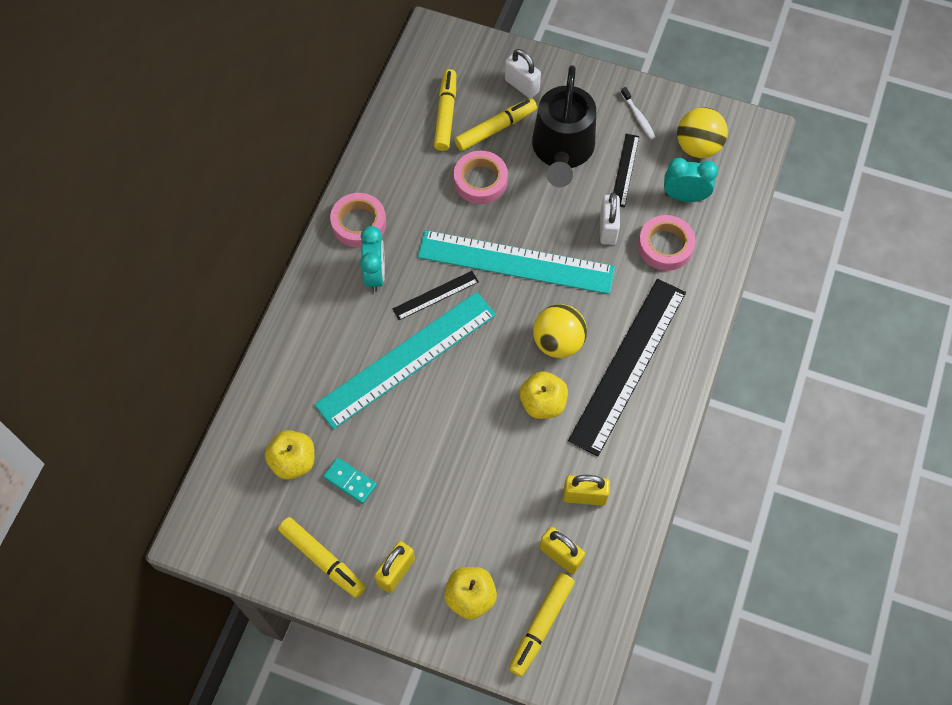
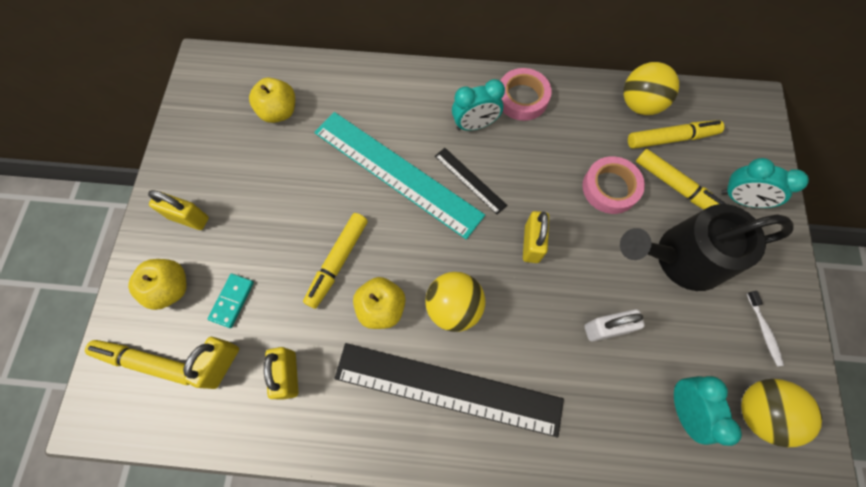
camera: 75 degrees right, 5 degrees up
yellow marker [278,517,366,598] -> yellow marker moved to [303,213,368,309]
turquoise domino [323,458,377,504] -> turquoise domino moved to [208,274,254,328]
turquoise ruler [418,230,615,294] -> yellow padlock [523,211,549,263]
white padlock [505,49,541,98] -> turquoise clock [721,158,809,208]
black ruler [613,134,639,207] -> none
white toothbrush [621,87,655,139] -> white toothbrush turned 60 degrees counterclockwise [747,291,784,367]
pink tape [638,215,696,271] -> none
none -> yellow ball [623,62,679,115]

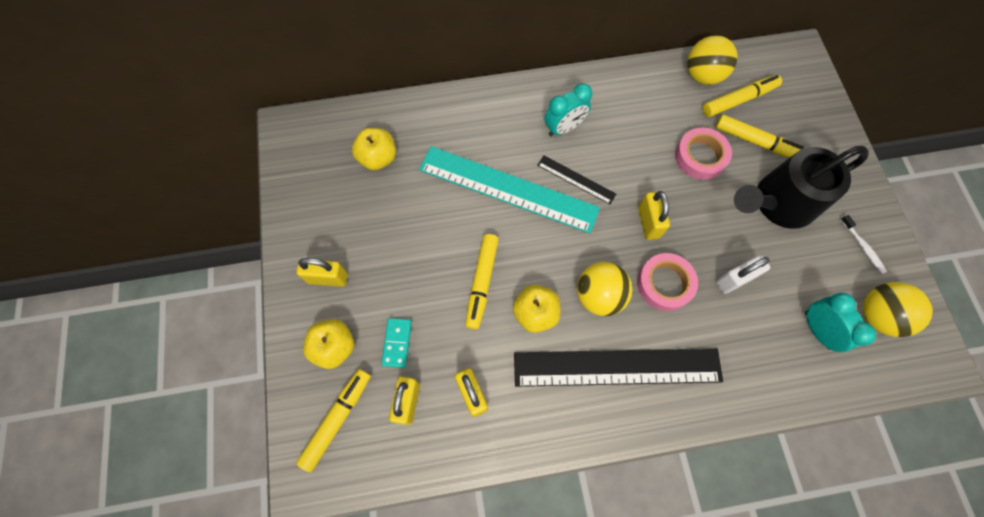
camera: 15 degrees left, 0 degrees up
yellow marker [85,340,190,385] -> yellow marker turned 120 degrees clockwise [296,369,371,472]
pink tape [500,68,552,121] -> pink tape moved to [637,253,698,311]
turquoise clock [721,158,809,208] -> none

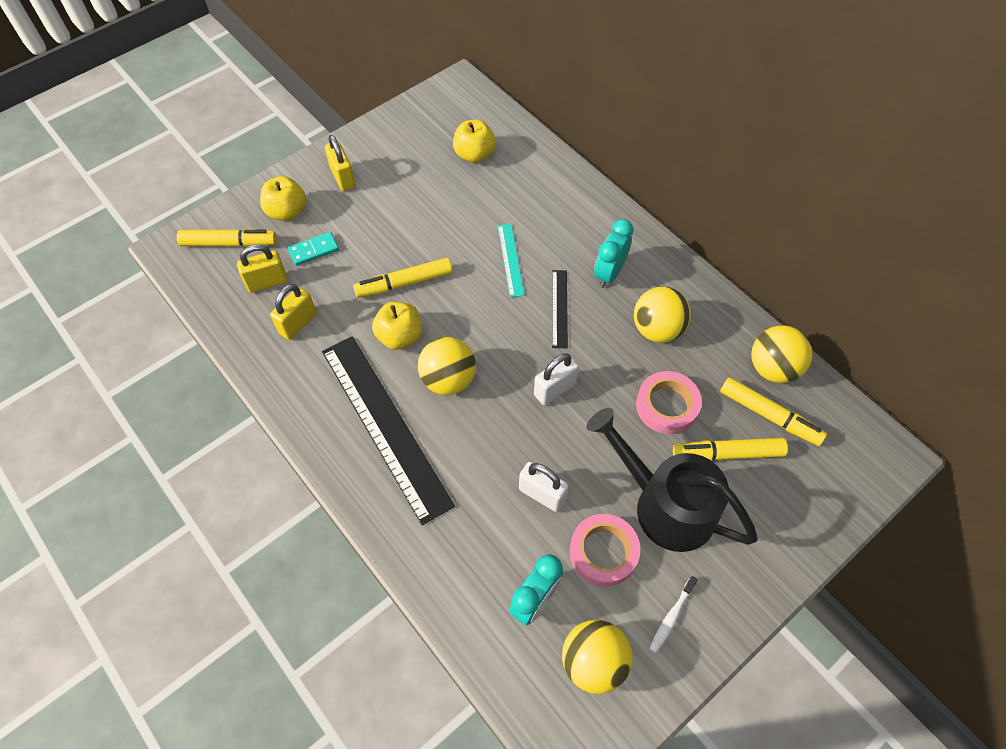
camera: 60 degrees right, 10 degrees down
turquoise ruler [419,146,600,233] -> turquoise ruler [498,224,525,297], size x0.46
turquoise clock [544,83,592,137] -> turquoise clock turned 90 degrees clockwise [594,219,634,288]
pink tape [637,253,698,311] -> pink tape moved to [570,514,640,587]
yellow padlock [638,191,670,240] -> white padlock [534,353,579,405]
yellow marker [715,115,804,158] -> yellow marker turned 90 degrees clockwise [673,438,788,460]
none -> yellow ball [634,287,691,343]

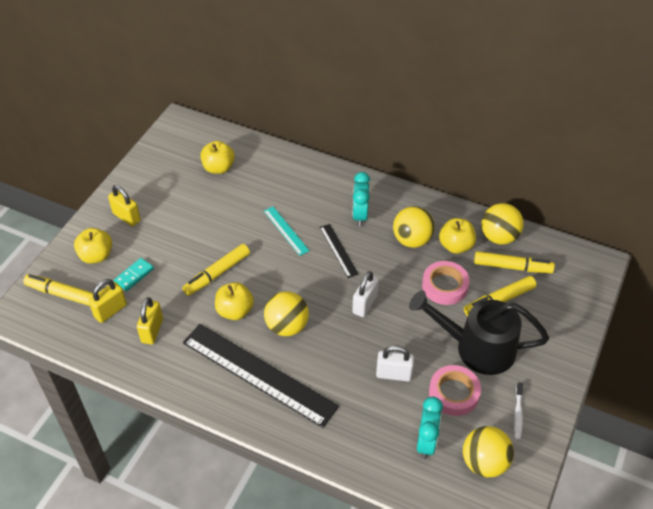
camera: 25 degrees left, 10 degrees down
yellow marker [177,229,277,247] -> yellow marker turned 135 degrees counterclockwise [23,274,93,306]
none -> yellow apple [439,218,476,254]

